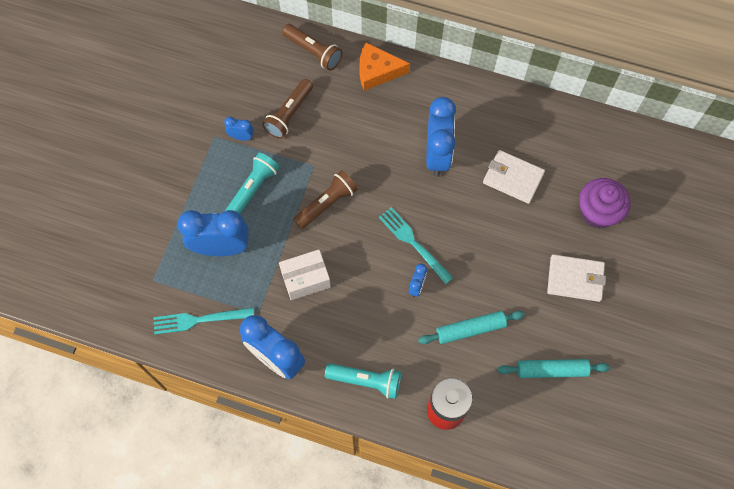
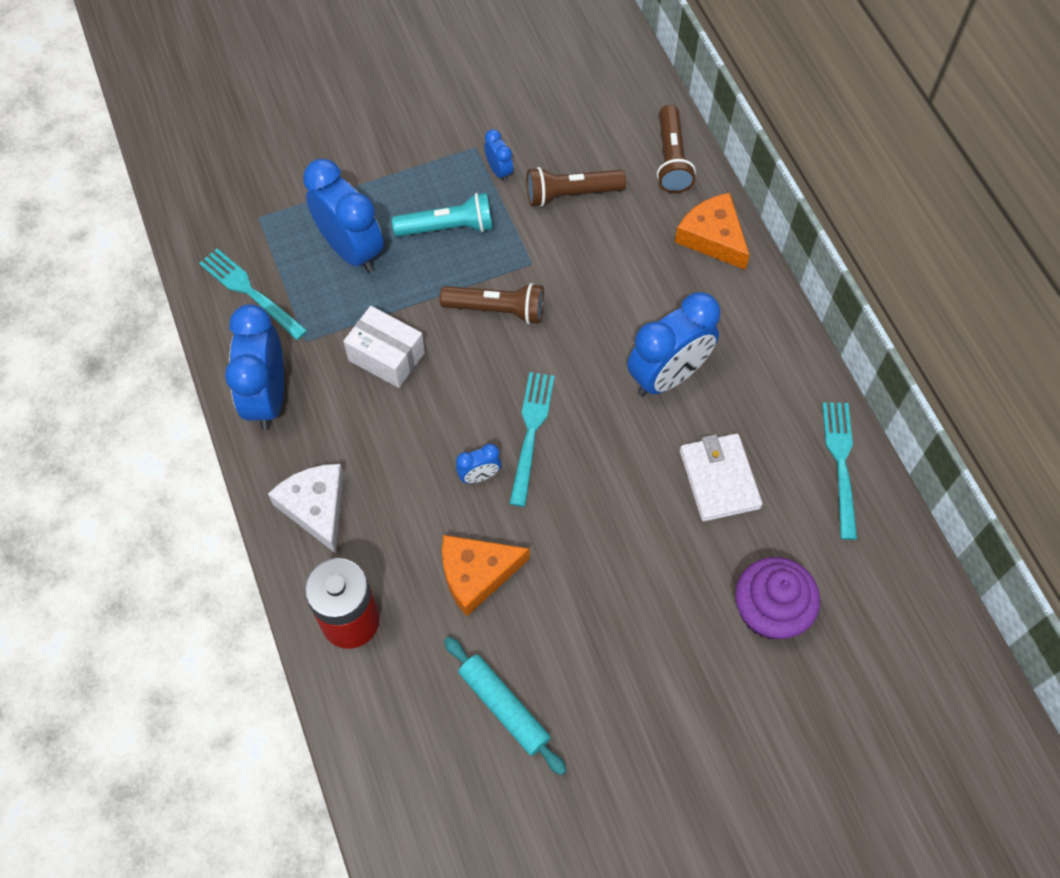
camera: 50 degrees right, 5 degrees down
turquoise flashlight [325,363,401,399] -> white cheese [268,464,344,554]
turquoise rolling pin [418,311,525,344] -> orange cheese [442,535,530,616]
white wallet [547,254,606,302] -> none
none -> turquoise fork [822,402,857,540]

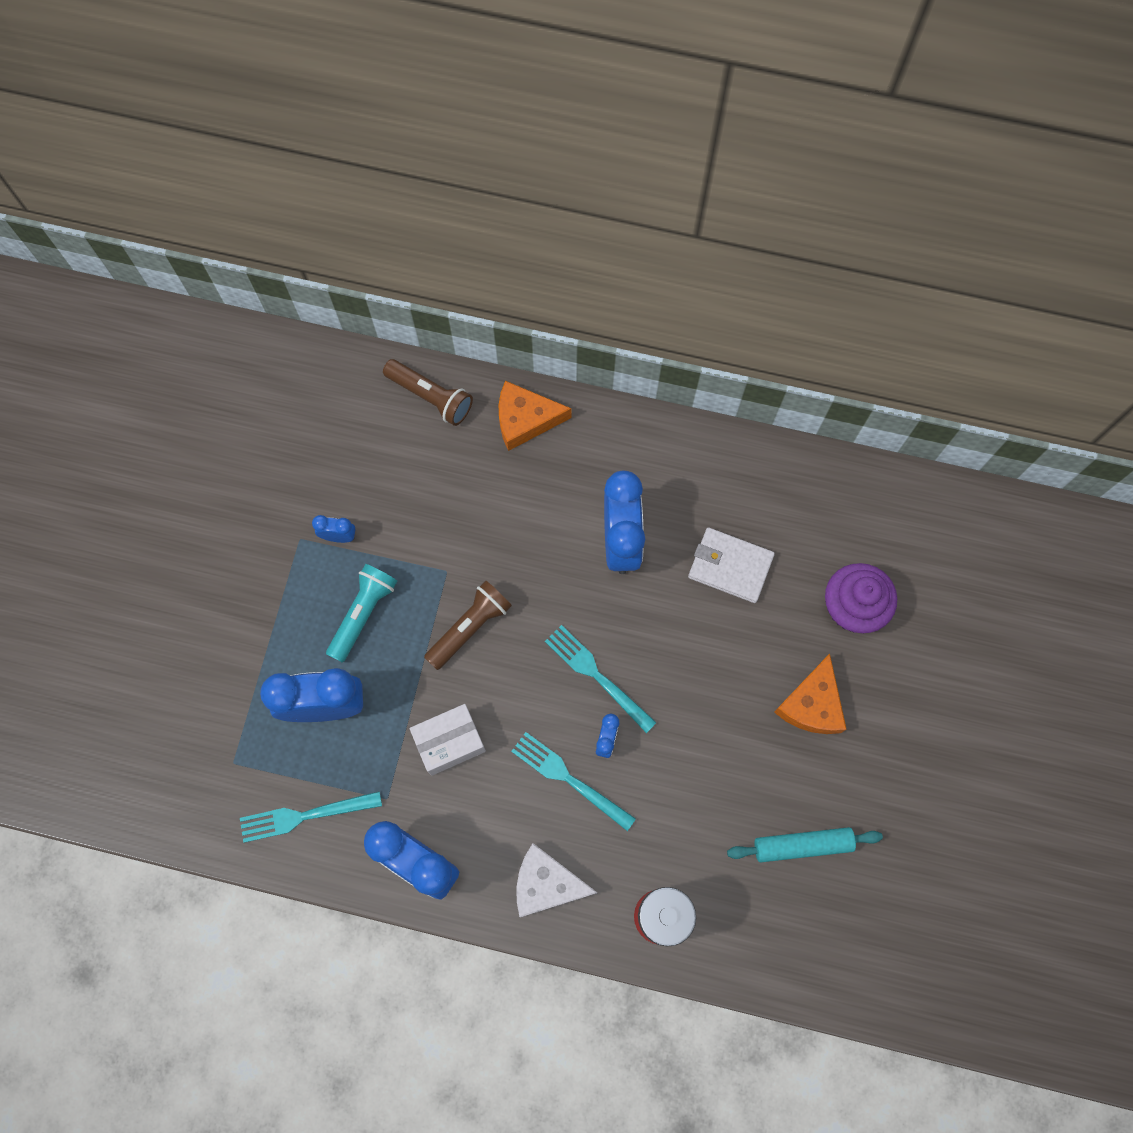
camera: 55 degrees left, 10 degrees up
orange cheese [442,535,530,616] -> orange cheese moved to [774,654,847,734]
brown flashlight [526,167,626,207] -> none
turquoise fork [822,402,857,540] -> turquoise fork moved to [511,732,636,831]

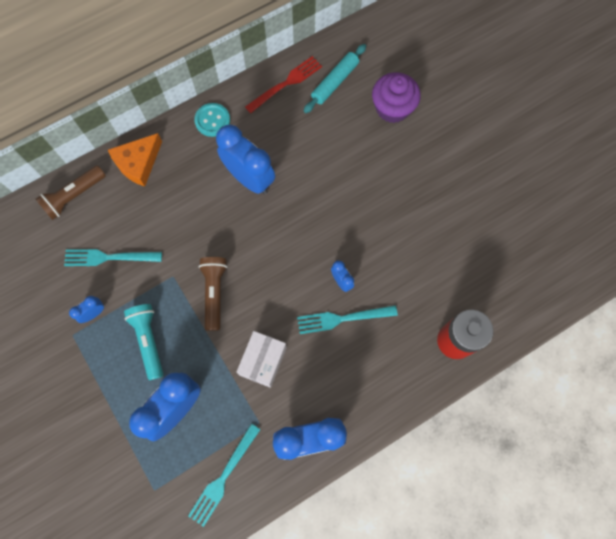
camera: 45 degrees left, 0 degrees up
brown flashlight [383,359,473,426] -> brown flashlight turned 150 degrees clockwise [35,165,106,220]
white cheese [517,843,597,918] -> none
turquoise fork [545,625,657,733] -> turquoise fork moved to [64,249,162,266]
white wallet [688,528,775,603] -> none
turquoise rolling pin [727,827,883,862] -> turquoise rolling pin moved to [304,44,366,113]
orange cheese [774,654,847,734] -> none
none -> turquoise button [194,103,230,137]
none -> red fork [245,56,322,113]

